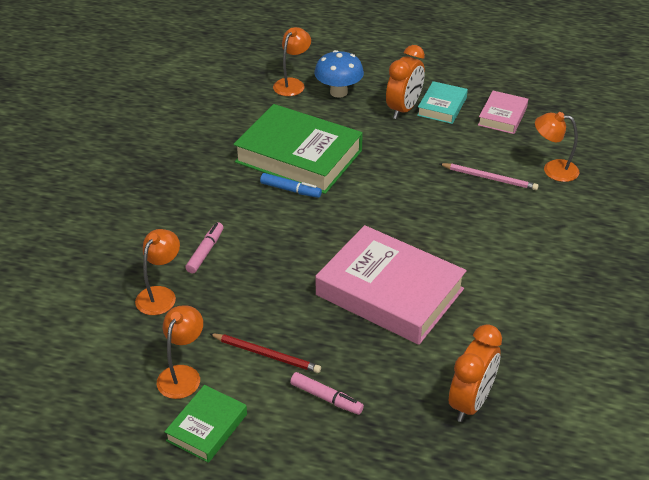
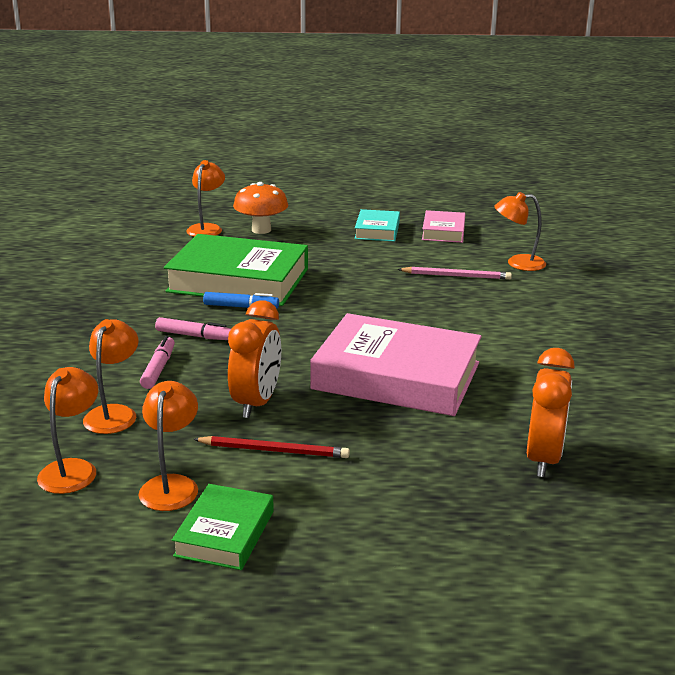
camera: 15 degrees left, 15 degrees down
pink marker [290,372,364,415] -> pink marker moved to [155,317,231,340]
blue mushroom [314,50,364,98] -> orange mushroom [233,182,288,234]
orange clock [386,45,425,119] -> orange clock moved to [228,300,281,418]
none -> orange lamp [37,367,98,494]

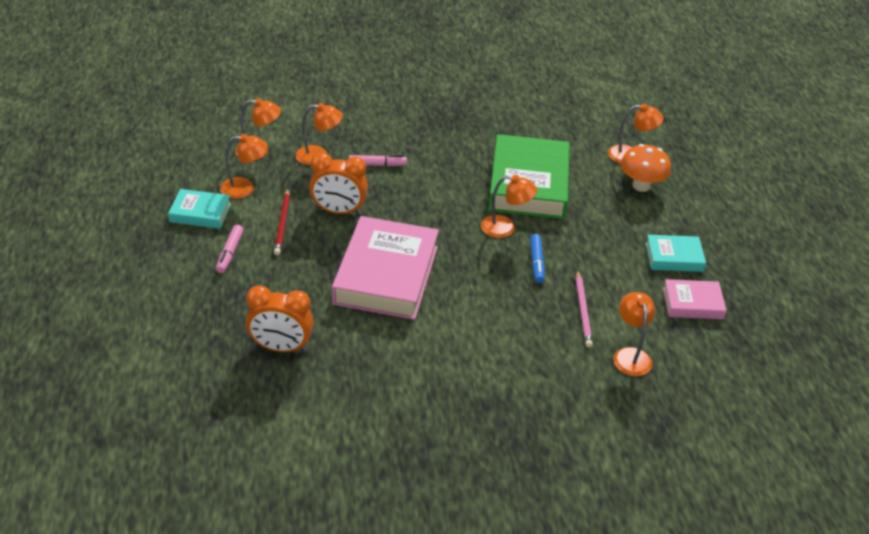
camera: 80 degrees right, 15 degrees up
pink marker [155,317,231,340] -> pink marker moved to [216,225,244,273]
green book [172,484,274,570] -> turquoise book [168,189,231,229]
blue marker [203,292,279,309] -> blue marker moved to [530,234,544,283]
none -> orange lamp [481,175,537,238]

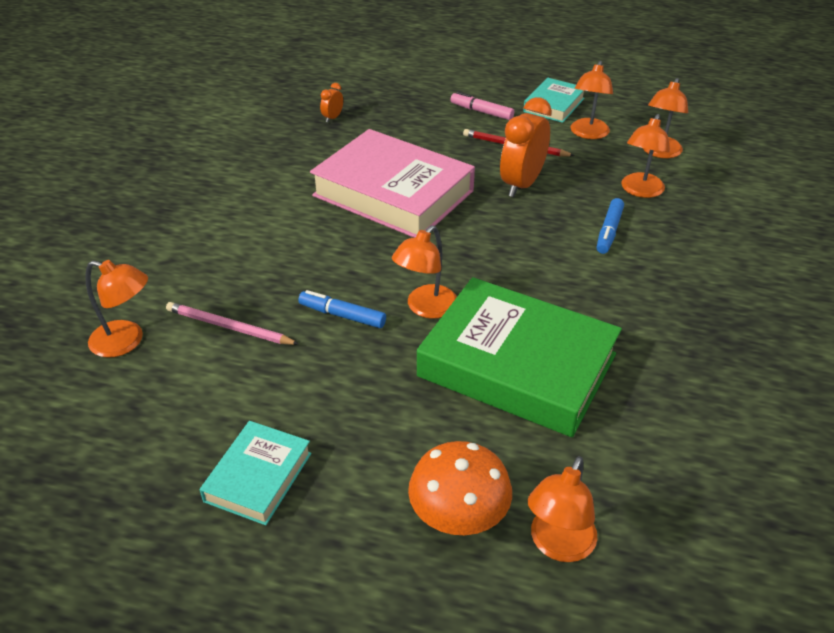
camera: 115 degrees right, 0 degrees up
orange clock [246,285,314,352] -> orange clock [320,83,343,122], size x0.45
pink marker [349,155,407,166] -> blue marker [597,198,624,254]
pink book [663,279,727,319] -> none

